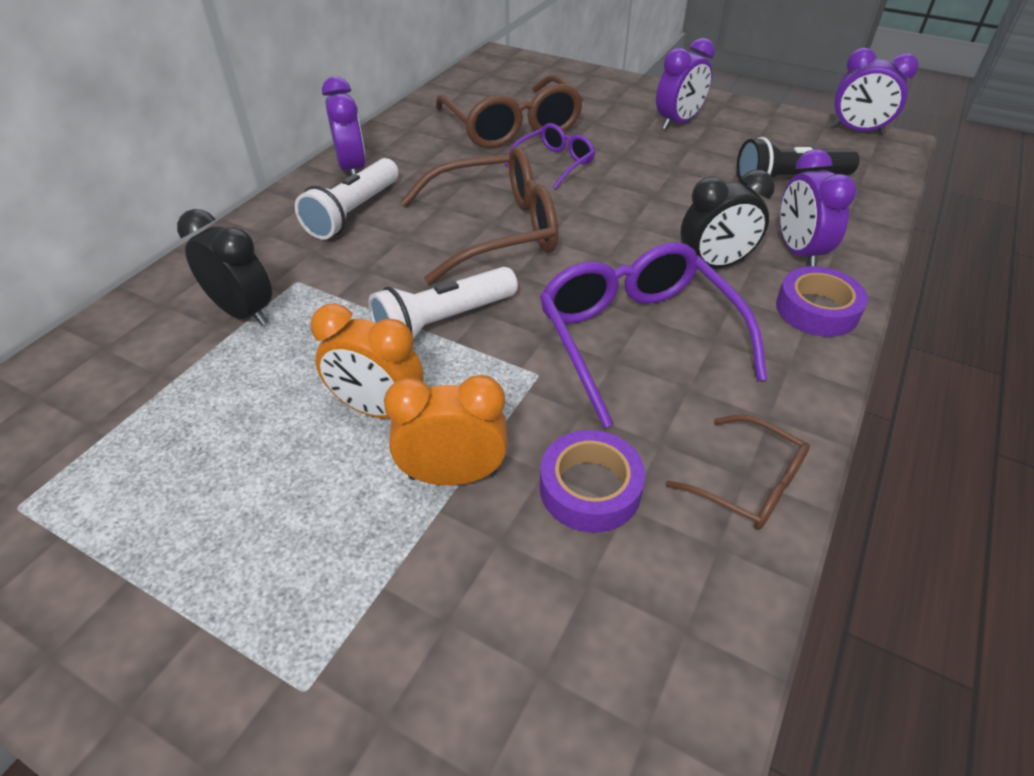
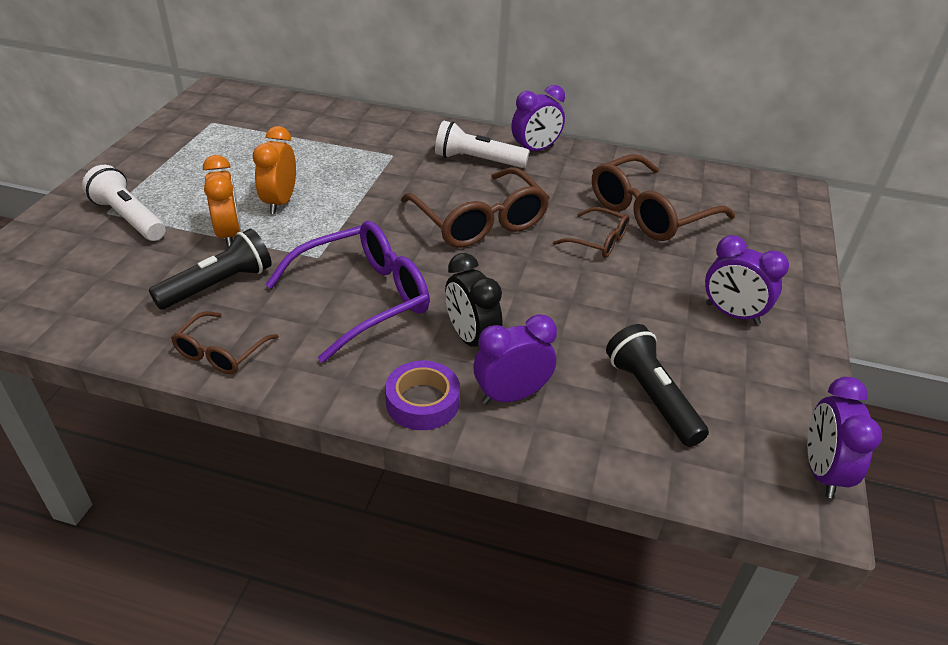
camera: 75 degrees right, 5 degrees down
black clock [177,209,272,326] -> none
white flashlight [369,267,518,339] -> white flashlight moved to [82,165,166,241]
purple glasses [504,123,595,189] -> brown glasses [553,207,630,258]
purple tape [540,430,645,533] -> black flashlight [149,229,272,310]

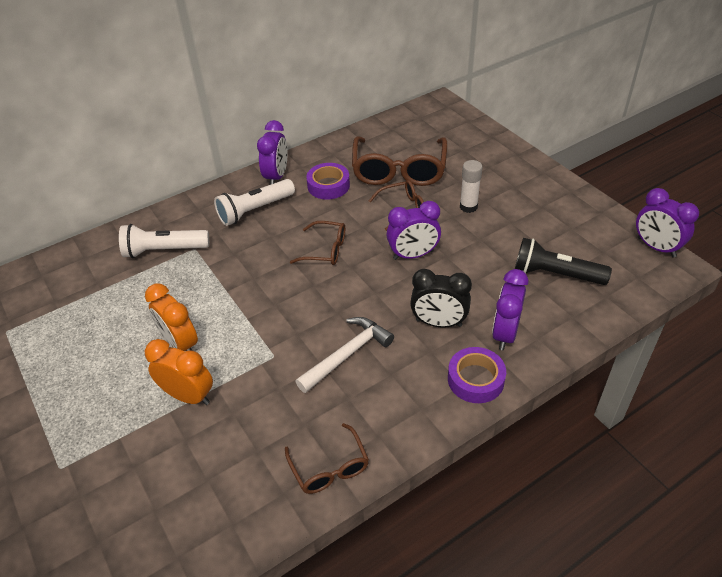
camera: 45 degrees left, 5 degrees up
white flashlight [82,165,166,241] -> white flashlight moved to [119,224,209,258]
black flashlight [149,229,272,310] -> none
purple glasses [265,221,430,363] -> white hammer [295,317,394,393]
brown glasses [401,167,550,248] -> brown glasses [290,221,345,265], size x0.54
purple clock [705,235,789,325] -> purple clock moved to [386,201,441,260]
none -> purple tape [306,163,350,200]
none -> white glue stick [460,160,483,213]

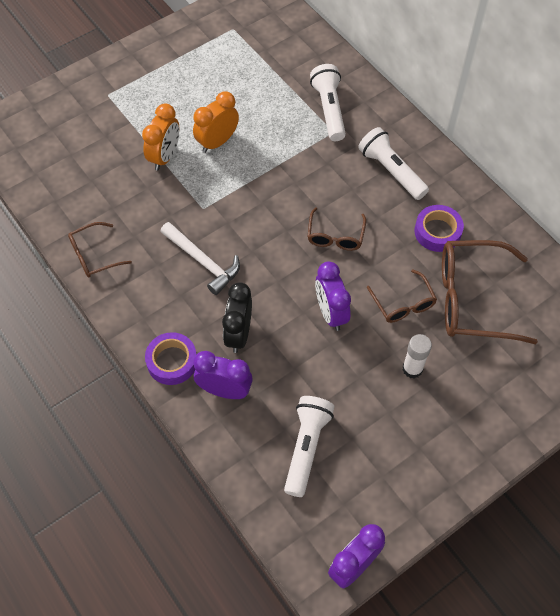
camera: 85 degrees right, 15 degrees up
purple clock [257,120,288,185] -> none
black flashlight [515,238,612,285] -> white flashlight [284,396,334,497]

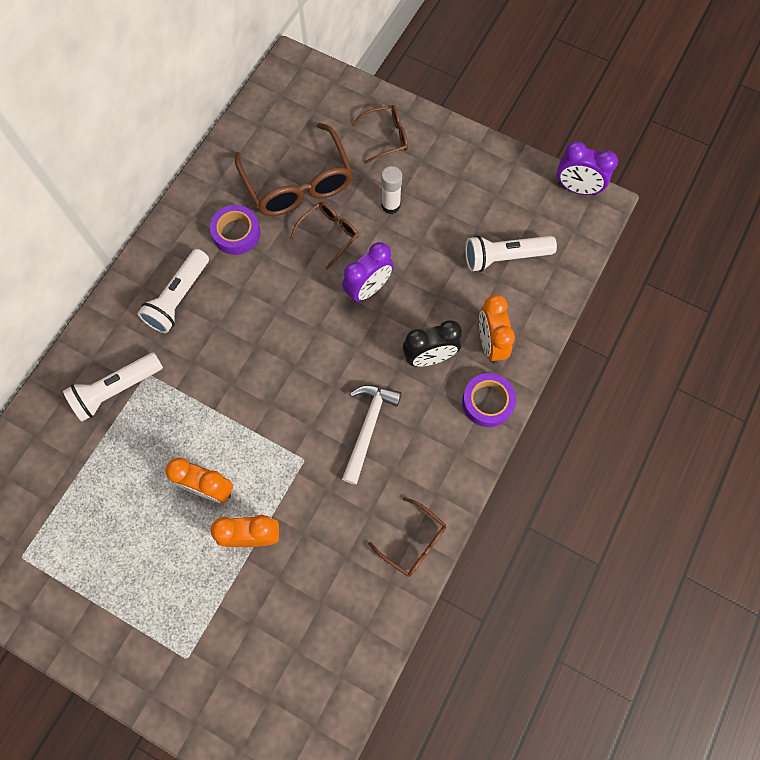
camera: 115 degrees left, 10 degrees up
purple clock [193,351,253,399] -> orange clock [479,295,515,364]
brown glasses [307,207,366,251] -> brown glasses moved to [352,105,408,164]

